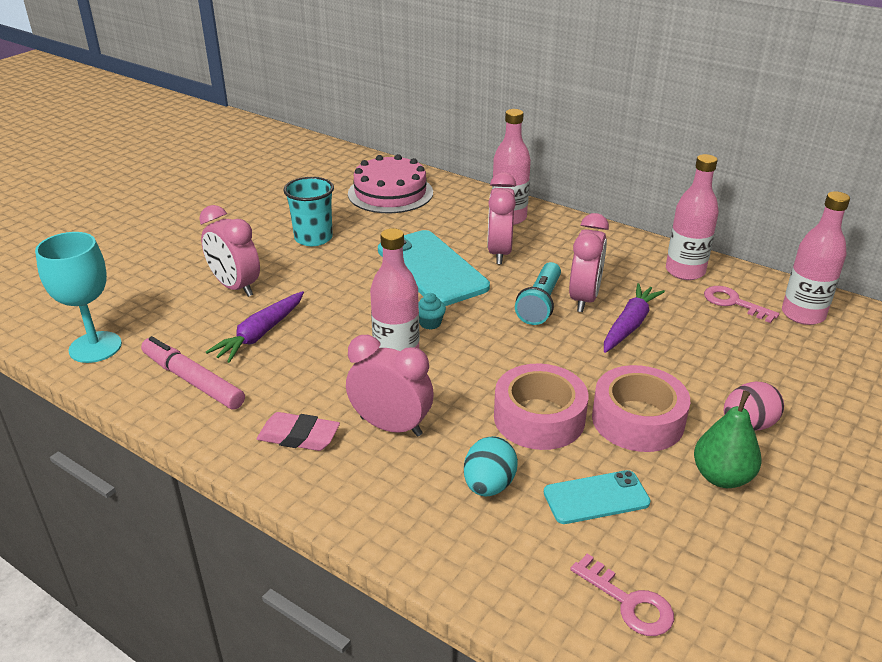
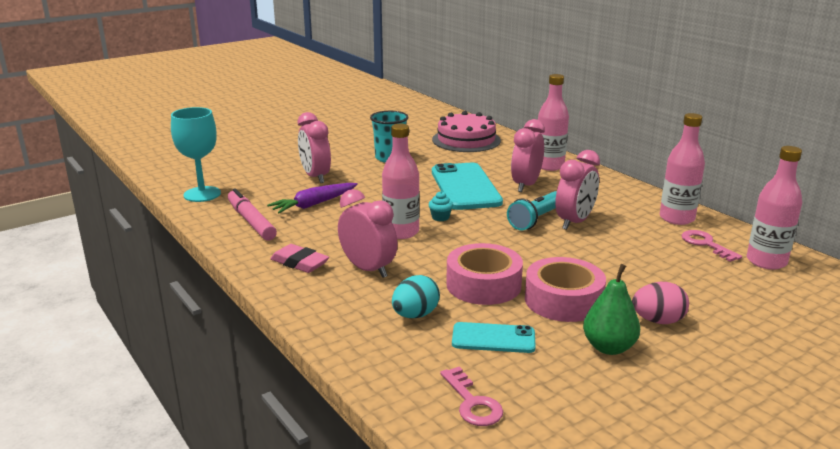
camera: 20 degrees right, 10 degrees down
purple carrot [604,283,665,353] -> none

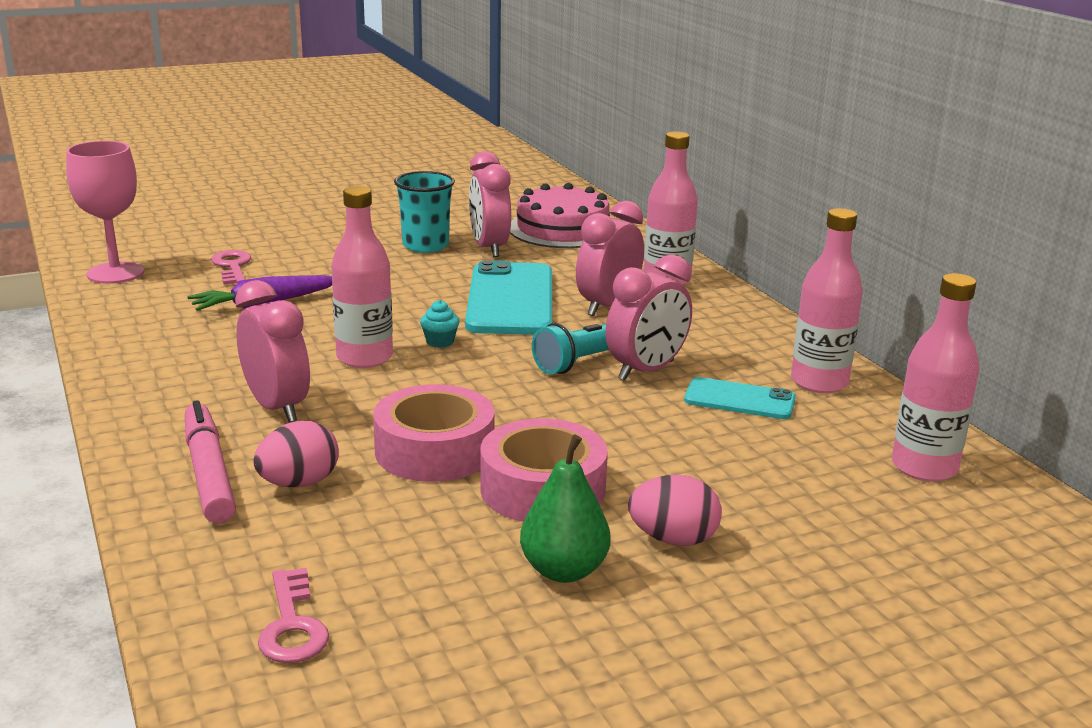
camera: 10 degrees right, 0 degrees up
turquoise goblet [171,107,221,202] -> pink goblet [66,141,144,284]
pink marker [228,188,277,241] -> pink marker moved to [185,400,236,523]
pink eraser [270,244,329,273] -> none
pink clock [298,112,331,183] -> pink clock moved to [469,151,511,257]
turquoise egg [392,275,440,318] -> pink egg [253,421,339,487]
turquoise phone [452,322,536,353] -> turquoise phone moved to [684,377,796,419]
pink key [681,230,742,262] -> pink key moved to [211,250,251,285]

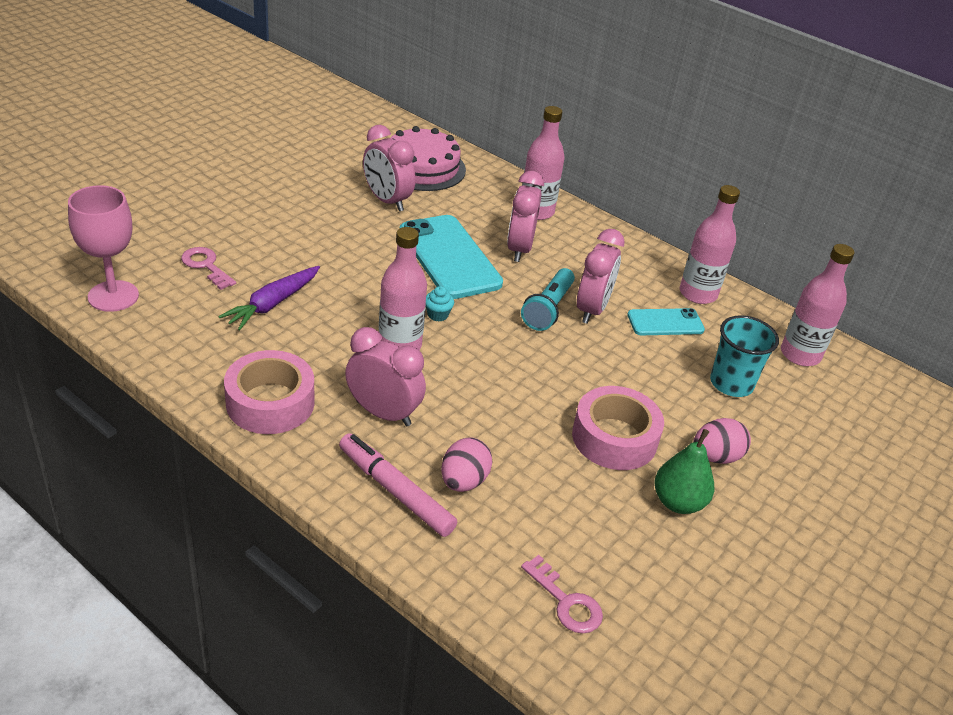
camera: 30 degrees left, 15 degrees up
pink tape [373,384,495,482] -> pink tape moved to [224,350,314,434]
turquoise cup [394,171,455,253] -> turquoise cup moved to [710,315,779,397]

